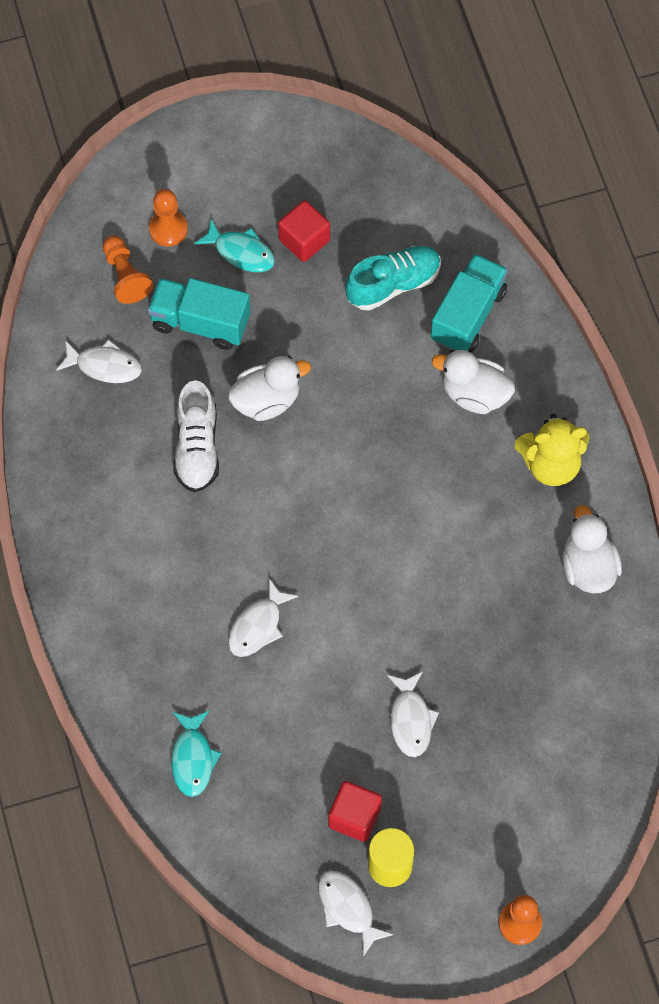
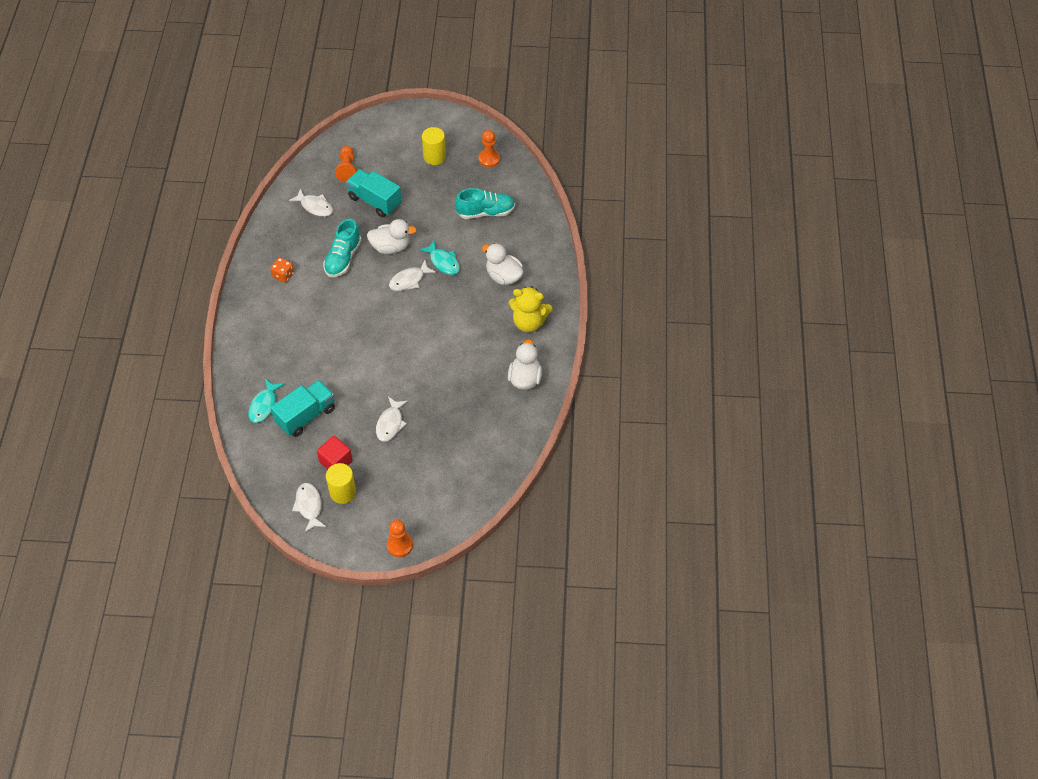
camera: 20 degrees right, 10 degrees down
orange pawn [149,189,188,247] -> orange pawn moved to [478,130,500,167]
white shoe [173,380,219,492] -> turquoise shoe [323,219,362,277]
turquoise fish [194,219,275,272] -> turquoise fish moved to [419,240,460,275]
white fish [228,579,298,657] -> white fish moved to [389,260,436,291]
red cube [278,200,330,262] -> none
turquoise truck [431,254,508,352] -> turquoise truck moved to [271,380,335,437]
none -> orange dice [271,258,294,283]
none -> yellow cylinder [422,127,446,165]

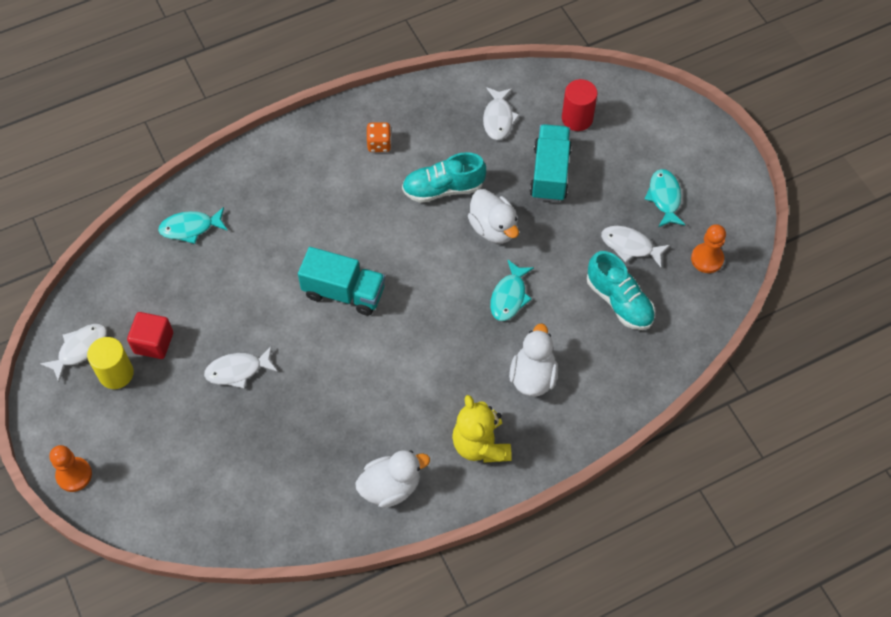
camera: 60 degrees right, 5 degrees up
turquoise truck [271,380,335,437] -> turquoise truck moved to [298,247,385,316]
orange pawn [335,146,357,182] -> red cylinder [562,79,598,131]
white fish [389,260,436,291] -> white fish moved to [601,226,670,267]
yellow cylinder [422,127,446,165] -> turquoise fish [645,169,685,227]

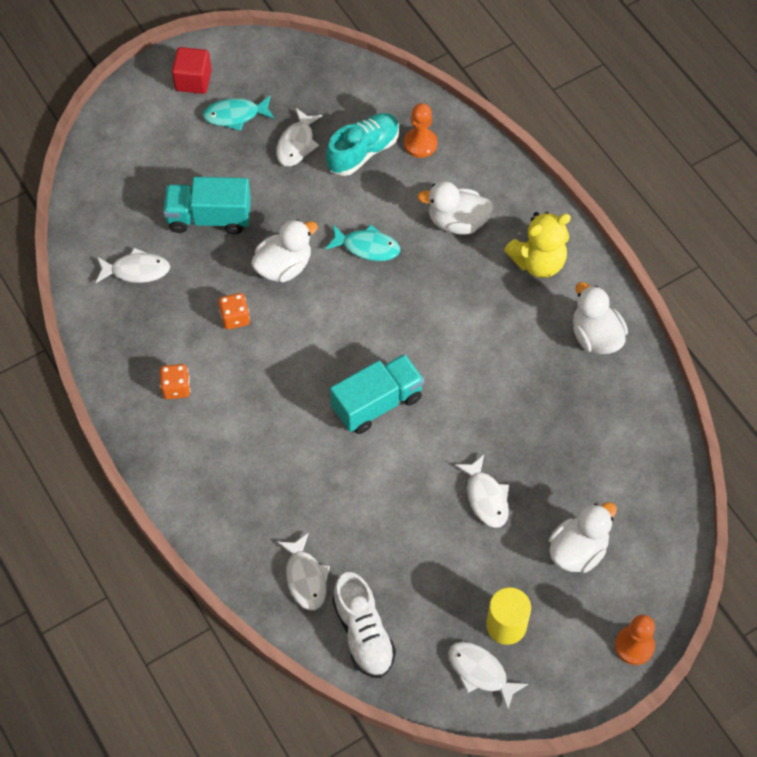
camera: 95 degrees left, 0 degrees up
red cube [127,312,173,359] -> red cube moved to [172,47,212,94]
turquoise fish [158,207,228,244] -> white fish [277,533,330,610]
turquoise truck [298,247,385,316] -> turquoise truck turned 45 degrees clockwise [330,354,424,434]
turquoise shoe [402,152,486,203] -> orange dice [218,293,250,329]
red cylinder [562,79,598,131] -> none
orange pawn [691,224,726,273] -> orange pawn moved to [404,103,437,158]
none -> white shoe [332,572,396,678]
none -> white duck [549,502,617,573]

